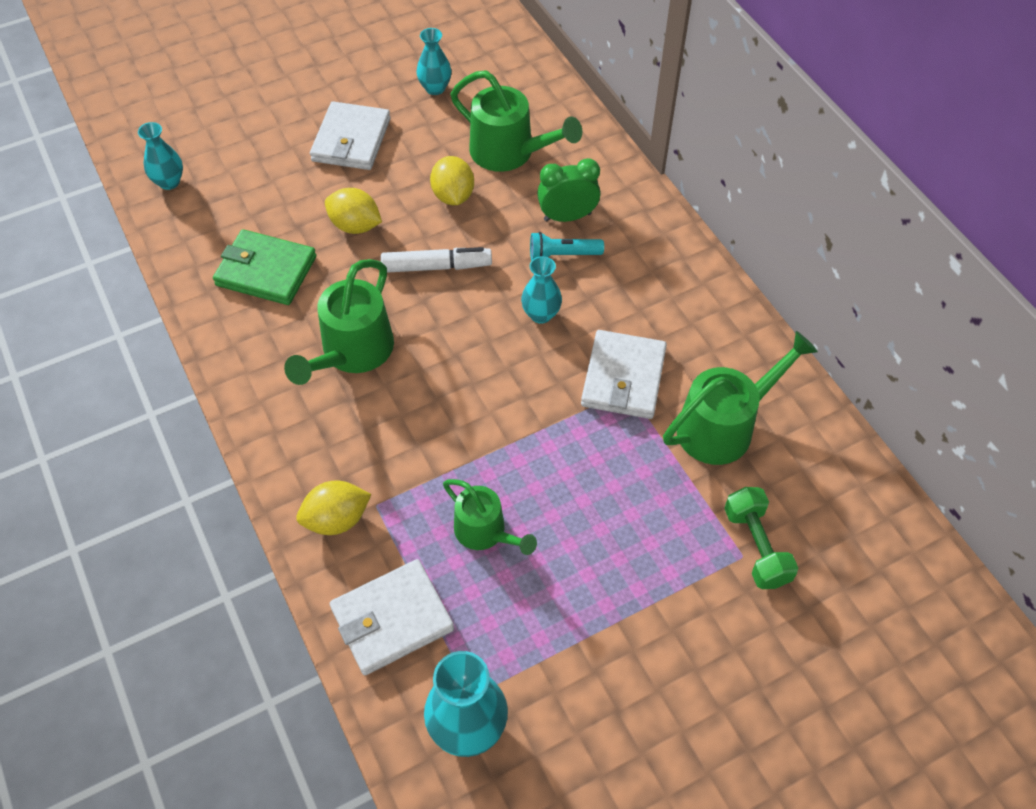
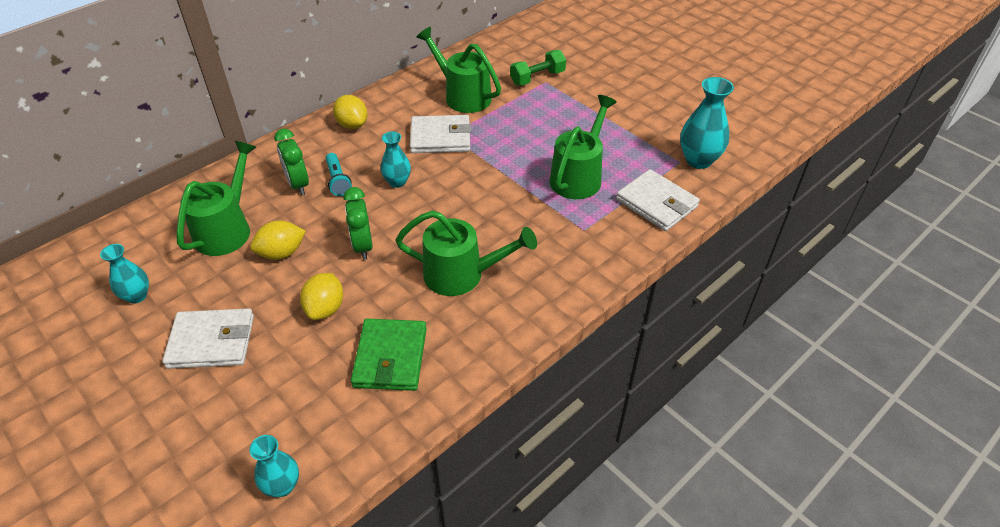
camera: 105 degrees left, 10 degrees down
yellow lemon [296,481,371,535] -> yellow lemon moved to [333,95,368,129]
white marker [381,247,492,273] -> green clock [343,187,373,260]
green watering can [443,479,537,555] -> green watering can [549,95,617,199], size x1.55

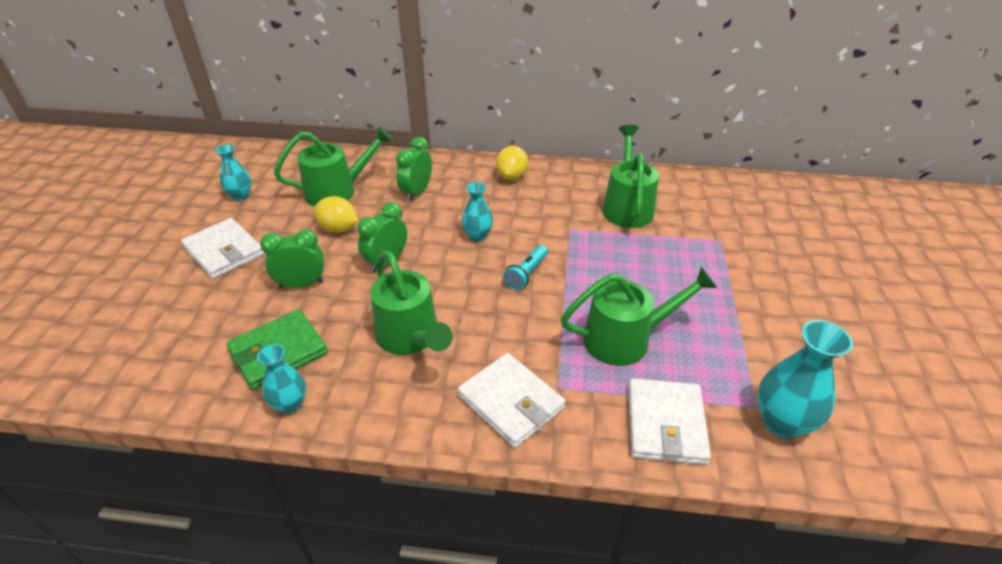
camera: 50 degrees right, 5 degrees down
turquoise vase [249,435,299,497] -> turquoise vase moved to [257,344,306,414]
yellow lemon [300,273,343,320] -> green clock [260,229,324,288]
turquoise flashlight [326,153,352,196] -> turquoise flashlight moved to [503,245,548,290]
white wallet [410,115,471,153] -> white wallet moved to [458,353,566,448]
green dumbbell [510,50,566,85] -> none

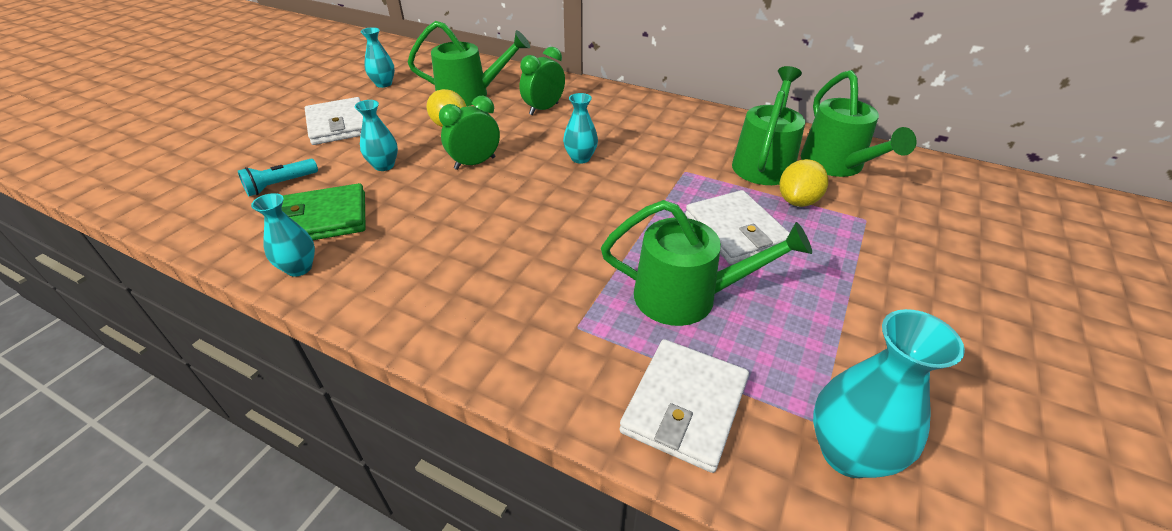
camera: 20 degrees right, 0 degrees up
green clock [260,229,324,288] -> turquoise vase [355,100,398,171]
green watering can [371,251,453,355] -> green watering can moved to [801,70,916,177]
white wallet [458,353,566,448] -> white wallet moved to [685,190,789,264]
yellow lemon [496,146,528,180] -> yellow lemon moved to [779,159,828,207]
turquoise flashlight [503,245,548,290] -> turquoise flashlight moved to [238,159,318,196]

